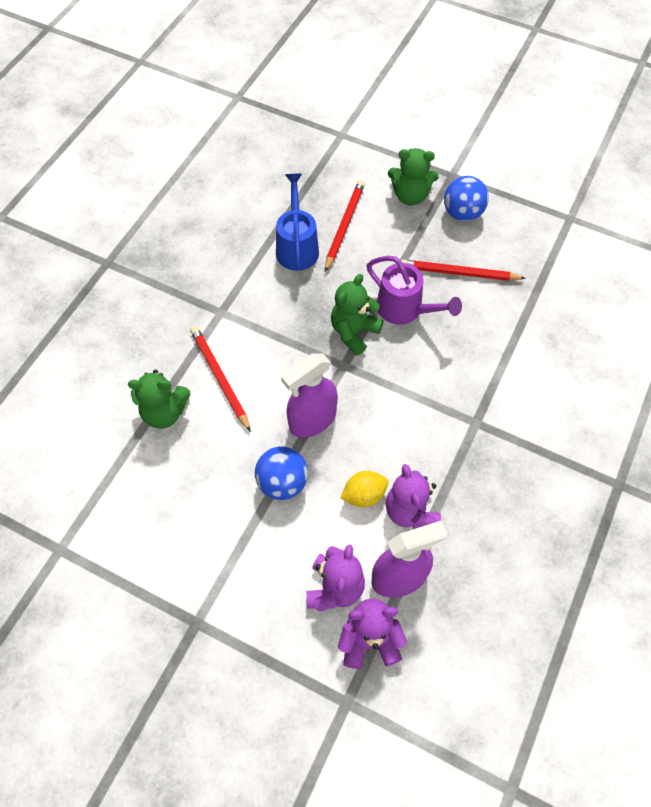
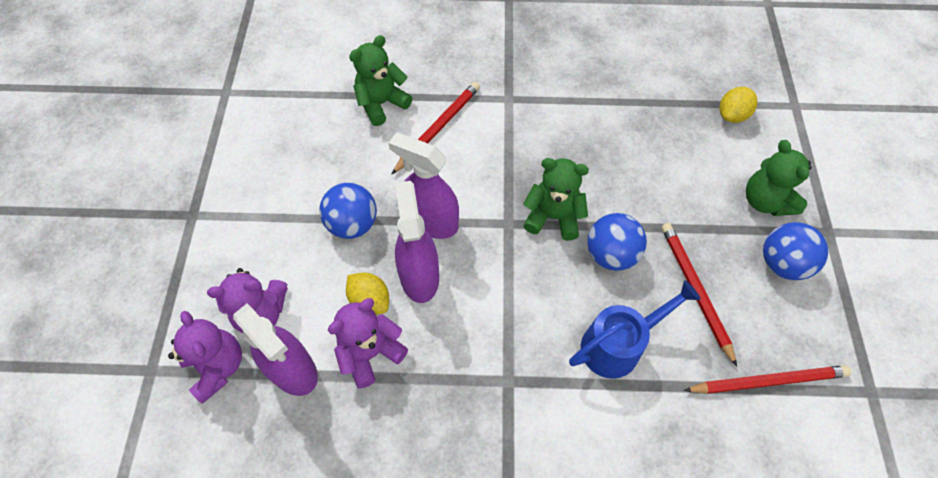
camera: 65 degrees right, 0 degrees up
green teddy bear [128,369,190,429] -> green teddy bear turned 75 degrees clockwise [349,35,412,126]
blue watering can [276,174,319,271] -> blue watering can moved to [569,280,701,379]
red pencil [325,180,365,272] -> red pencil moved to [683,365,851,394]
purple watering can [367,256,462,325] -> blue ball [587,213,647,271]
none -> purple spray bottle [395,181,439,303]
none -> yellow lemon [719,87,758,123]

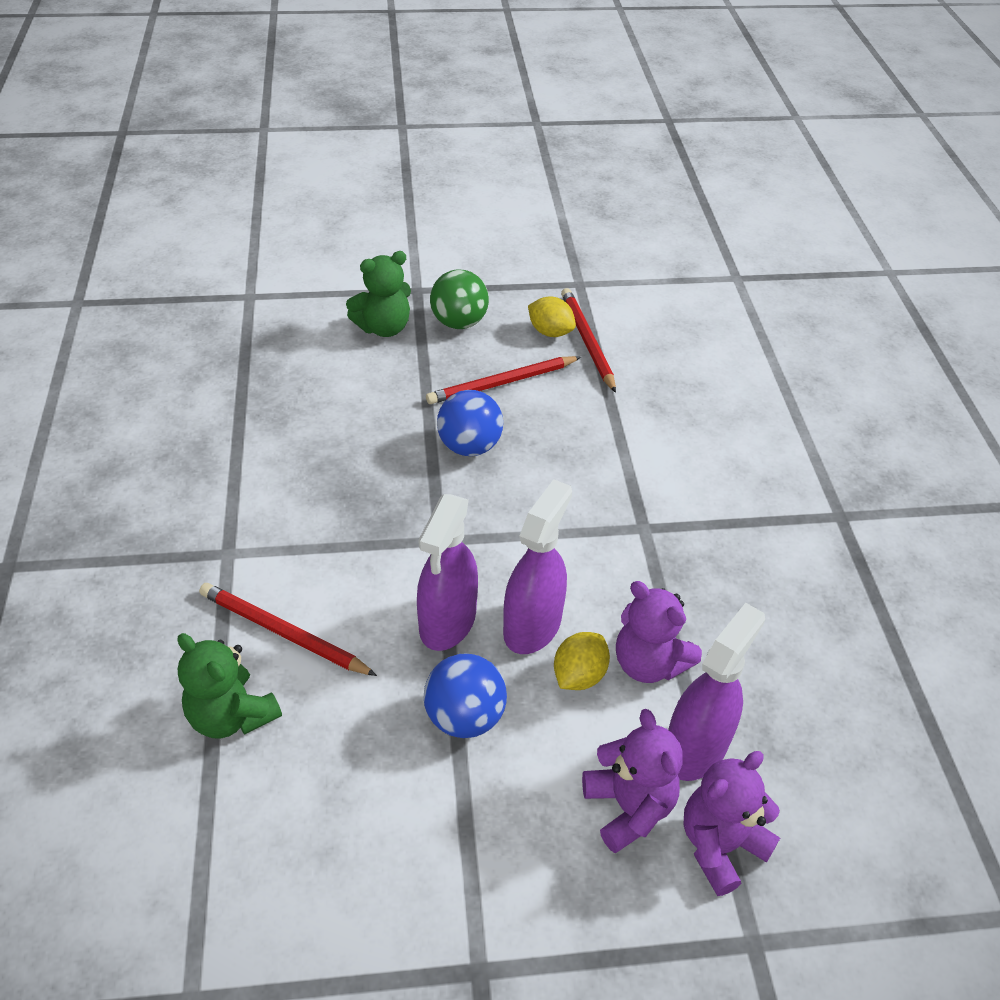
camera: 100 degrees left, 15 degrees down
purple spray bottle [395,181,439,303] -> purple spray bottle turned 135 degrees clockwise [503,479,572,654]
green teddy bear [523,158,589,241] -> none
blue watering can [569,280,701,379] -> none
yellow lemon [719,87,758,123] -> yellow lemon moved to [528,296,576,337]
blue ball [763,222,828,280] -> green ball [430,269,489,329]

